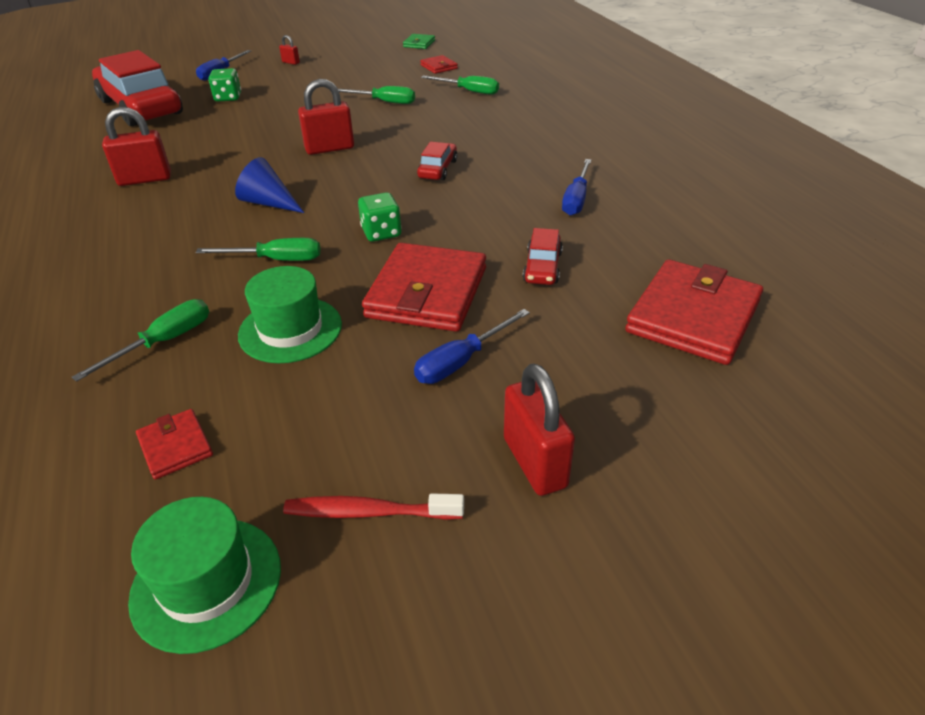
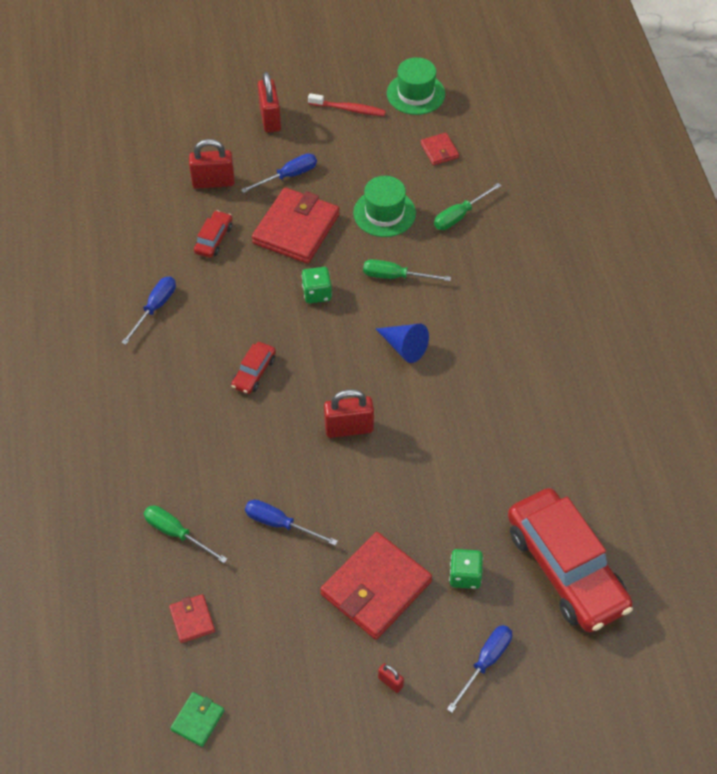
camera: 170 degrees left, 15 degrees up
red padlock [102,107,171,186] -> red padlock moved to [189,139,235,189]
green screwdriver [338,86,415,104] -> blue screwdriver [245,500,338,546]
red wallet [625,259,763,365] -> red wallet moved to [320,532,432,639]

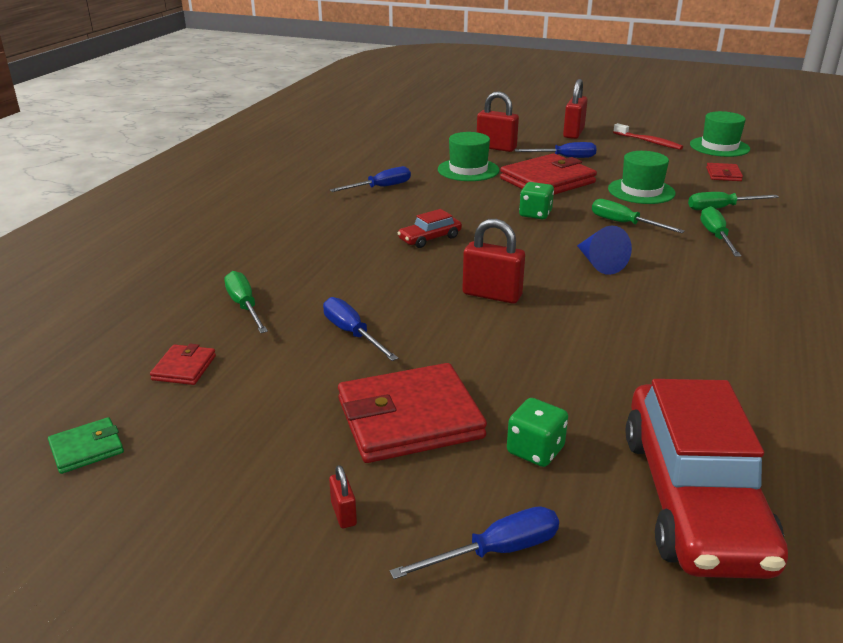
camera: 30 degrees right, 25 degrees down
red car [194,210,232,258] -> green hat [438,132,499,181]
none -> green screwdriver [700,206,741,257]

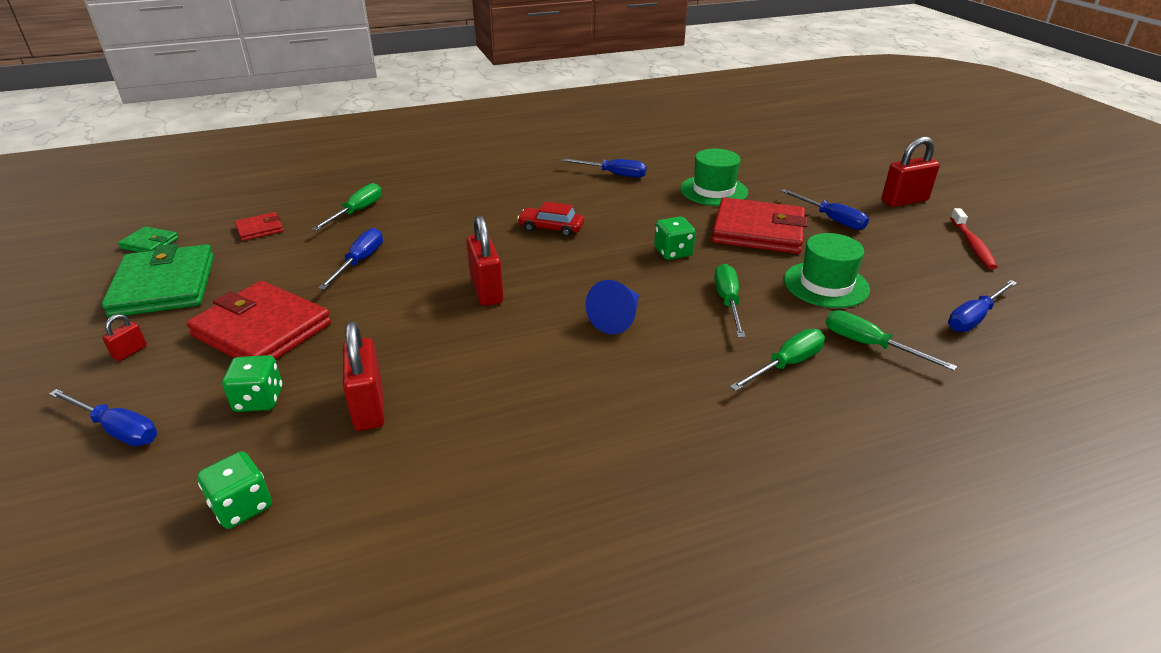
camera: 50 degrees right, 5 degrees up
red padlock [477,91,519,152] -> red padlock moved to [343,321,384,431]
red car [625,379,788,579] -> green dice [197,451,272,529]
green hat [690,111,750,157] -> none
red wallet [706,163,743,181] -> blue screwdriver [948,280,1017,332]
none -> green wallet [101,244,214,317]

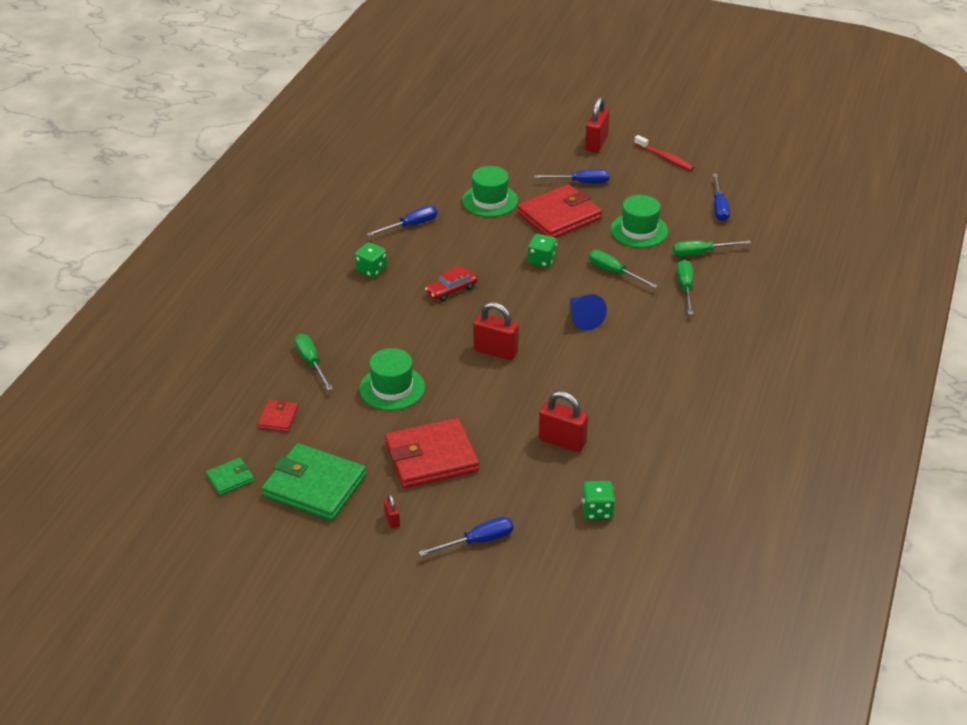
camera: 50 degrees left, 5 degrees up
green dice [222,355,282,412] -> green dice moved to [355,242,387,278]
blue screwdriver [318,228,383,290] -> green hat [359,348,425,410]

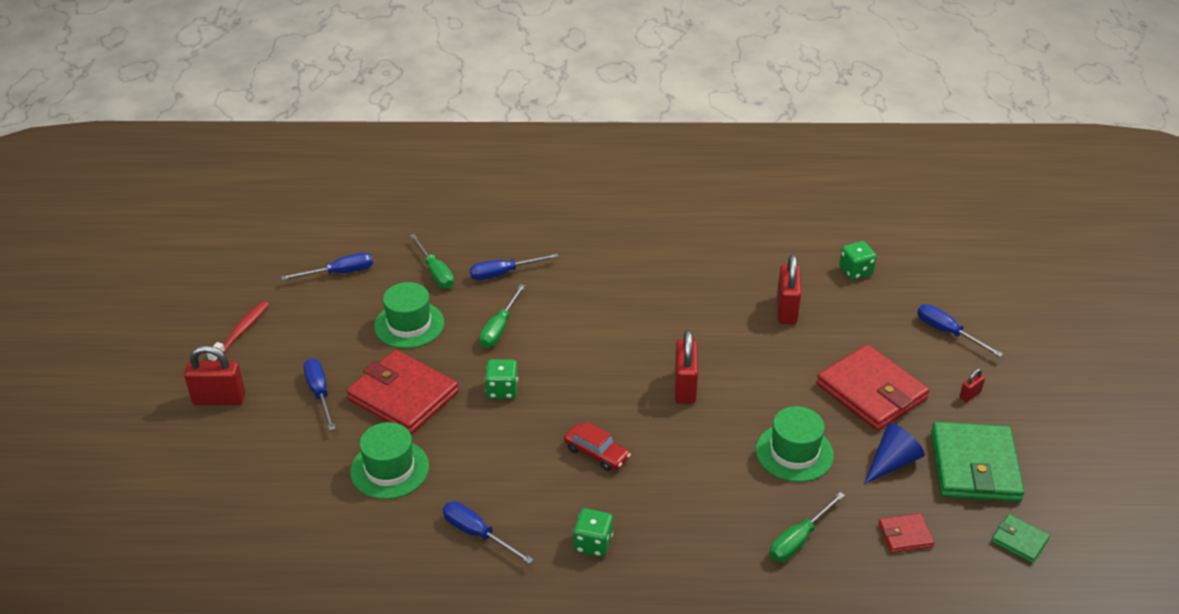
camera: 110 degrees left, 0 degrees up
blue cone [570,294,607,331] -> blue cone moved to [864,423,925,484]
green screwdriver [677,260,693,315] -> blue screwdriver [470,253,559,280]

